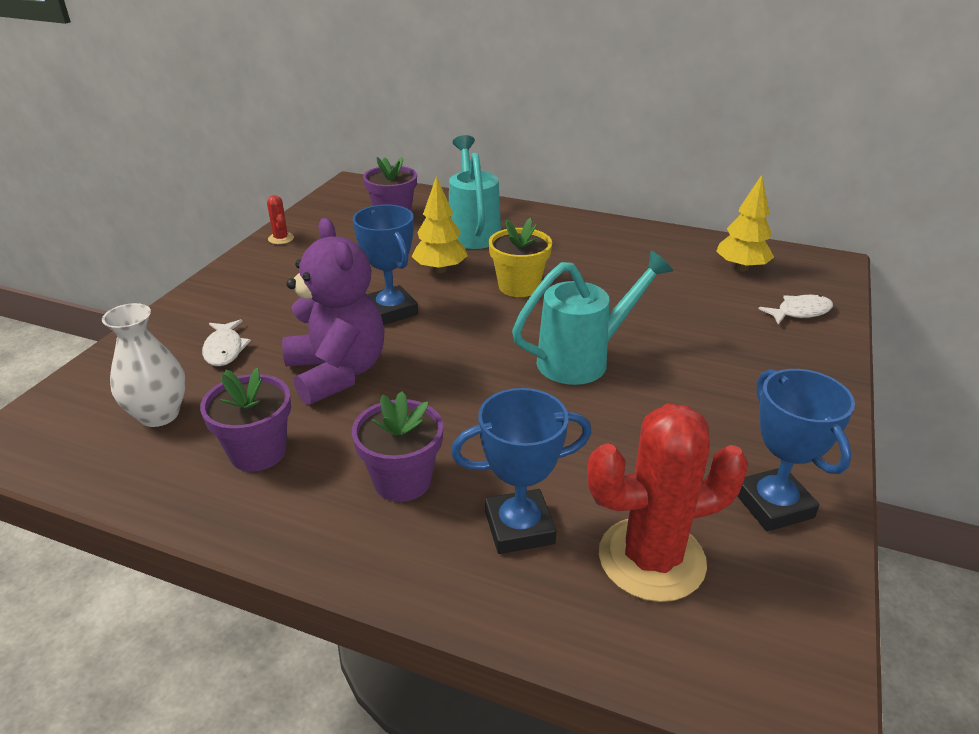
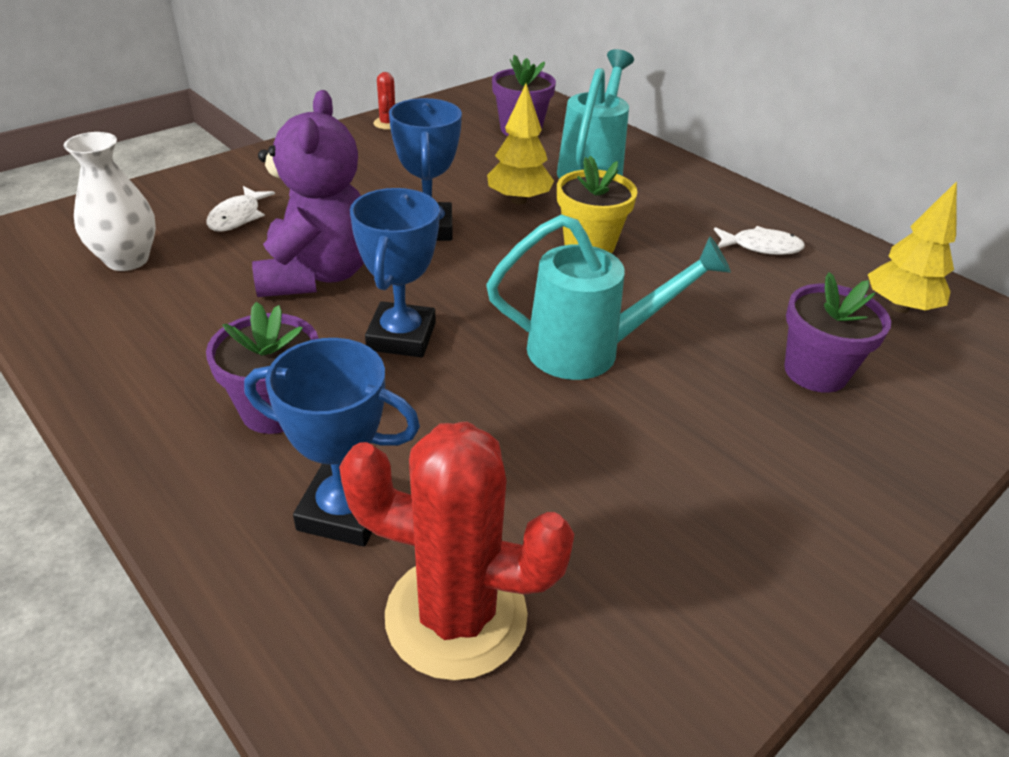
camera: 25 degrees right, 5 degrees up
purple flower pot [200,368,291,472] -> purple flower pot moved to [784,272,891,393]
blue trophy [737,369,855,531] -> blue trophy moved to [350,188,440,357]
white fish [759,295,833,325] -> white fish moved to [714,226,805,255]

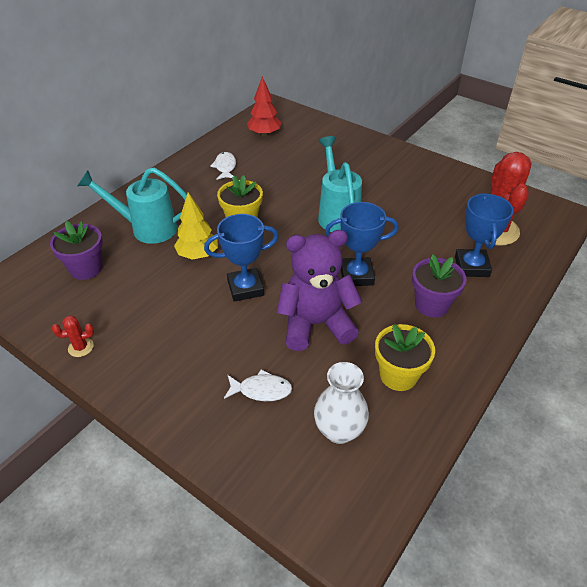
camera: 100 degrees left, 5 degrees up
purple flower pot [784,272,891,393] -> none
yellow tree [868,181,957,313] -> red tree [247,76,281,137]
none -> yellow flower pot [375,324,435,391]

